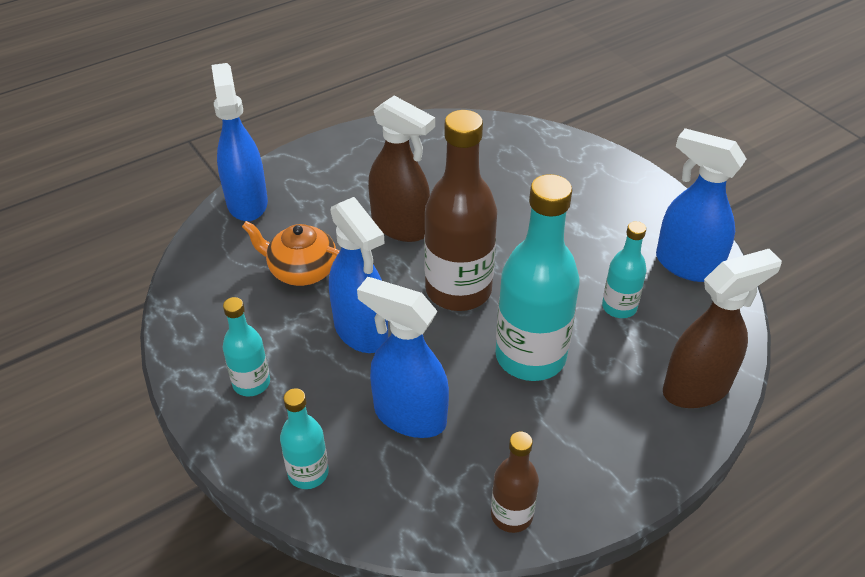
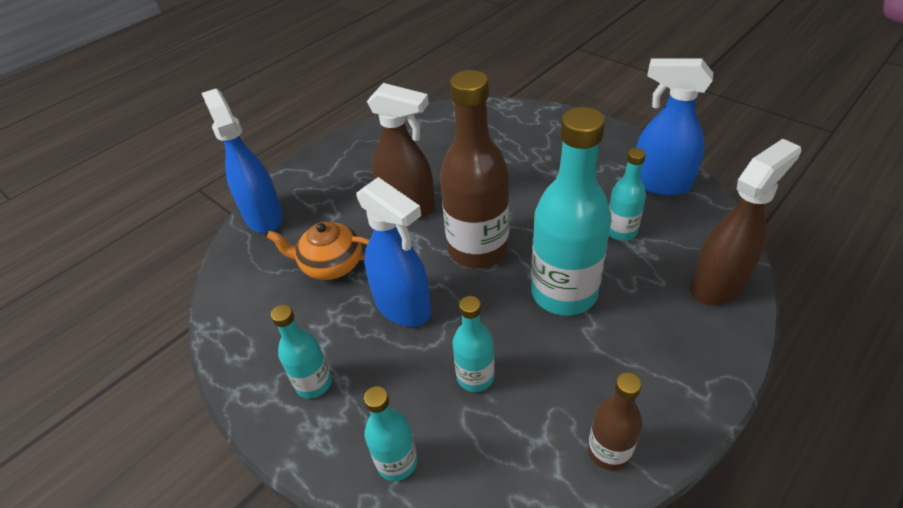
camera: 10 degrees left, 0 degrees up
blue spray bottle [357,277,449,438] -> turquoise bottle [452,296,495,392]

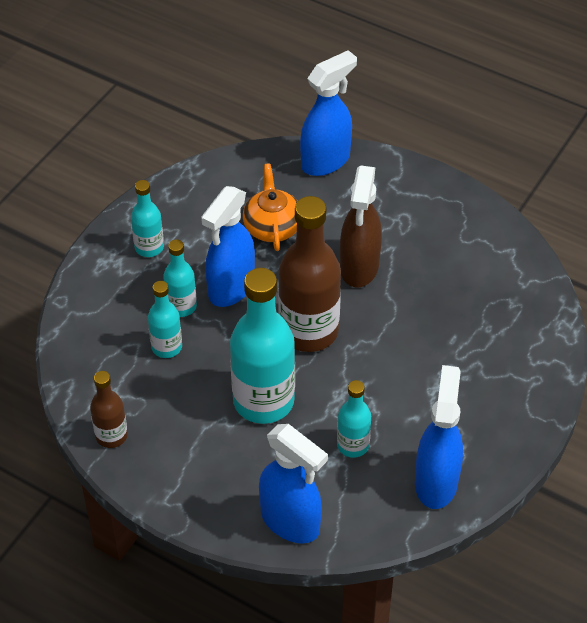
camera: 75 degrees right, 5 degrees up
turquoise bottle [364,386,418,481] -> turquoise bottle moved to [163,240,197,317]
brown spray bottle [690,139,801,306] -> blue spray bottle [259,424,328,543]

